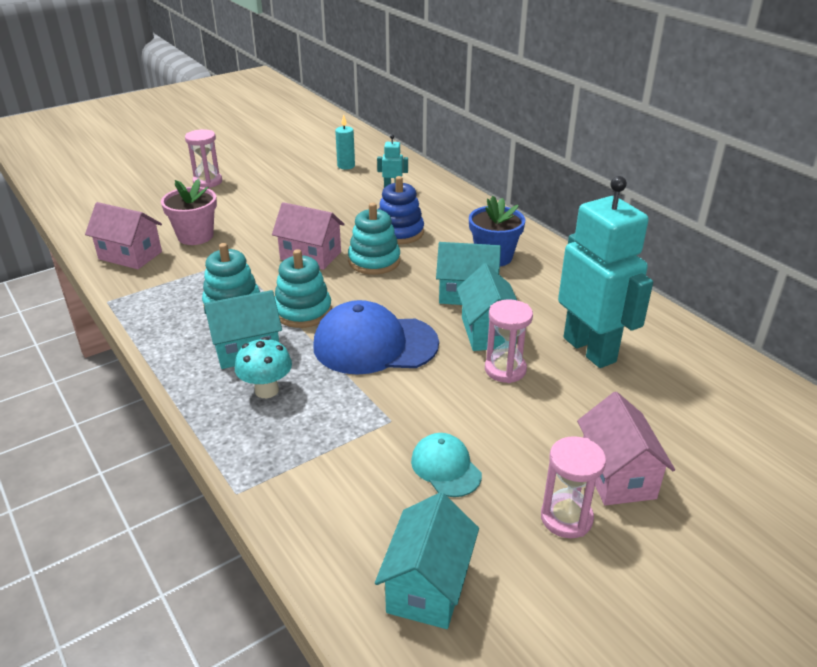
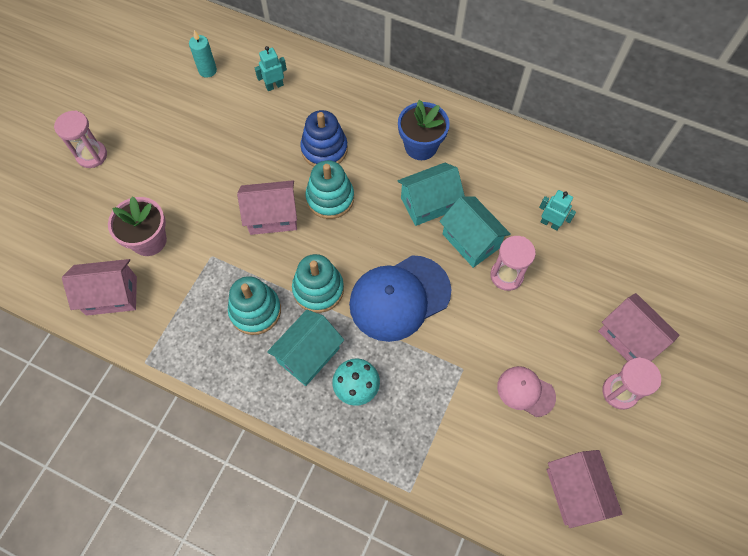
camera: 30 degrees left, 30 degrees up
turquoise house [375,492,479,629] -> pink house [547,450,622,528]
turquoise cap [411,433,482,497] -> pink cap [497,366,556,417]
turquoise robot [558,176,653,368] -> turquoise robot [539,190,576,230], size x0.41

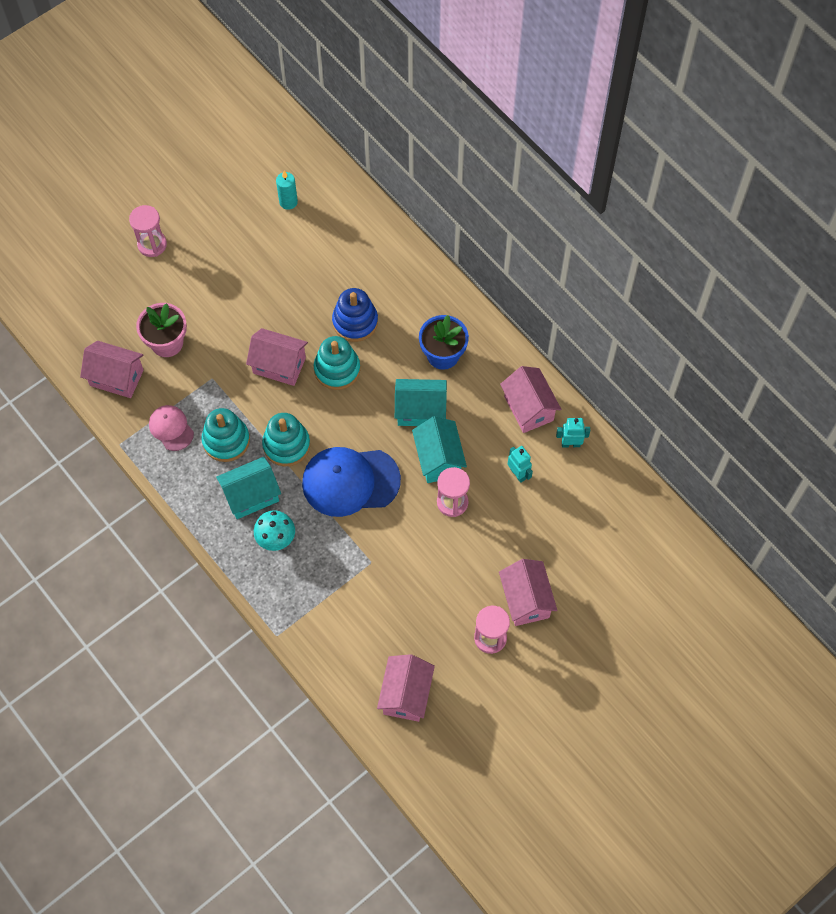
camera: 25 degrees right, 0 degrees up
turquoise robot [255,46,287,91] -> turquoise robot moved to [556,418,590,448]
pink cap [497,366,556,417] -> pink cap moved to [149,405,194,451]
none -> pink house [500,366,561,433]

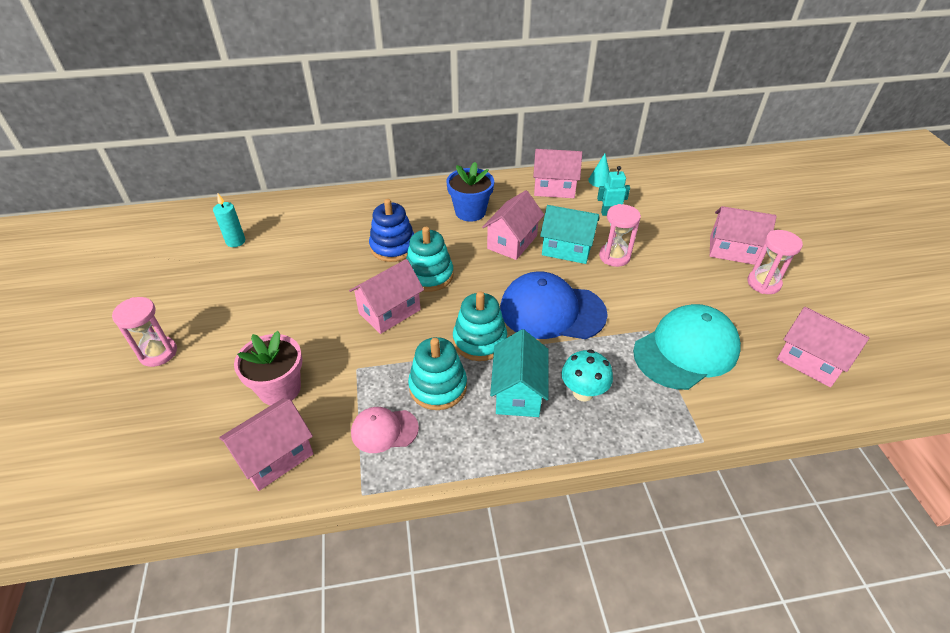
camera: 60 degrees left, 20 degrees down
blue cap [302,447,401,517] -> blue cap turned 75 degrees clockwise [500,271,608,339]
turquoise house [395,379,447,426] -> pink house [482,190,544,260]
turquoise robot [556,418,590,448] -> turquoise cone [588,154,610,187]
none -> turquoise cap [633,304,741,390]

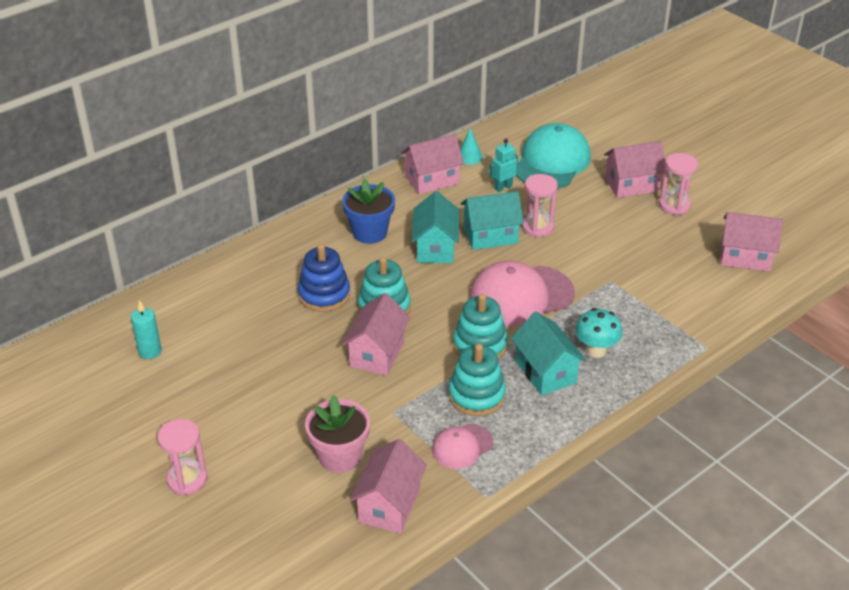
camera: 30 degrees left, 5 degrees down
pink house [482,190,544,260] -> turquoise house [412,191,459,263]
blue cap [500,271,608,339] -> pink cap [470,261,575,326]
turquoise cap [633,304,741,390] -> turquoise cap moved to [516,123,591,188]

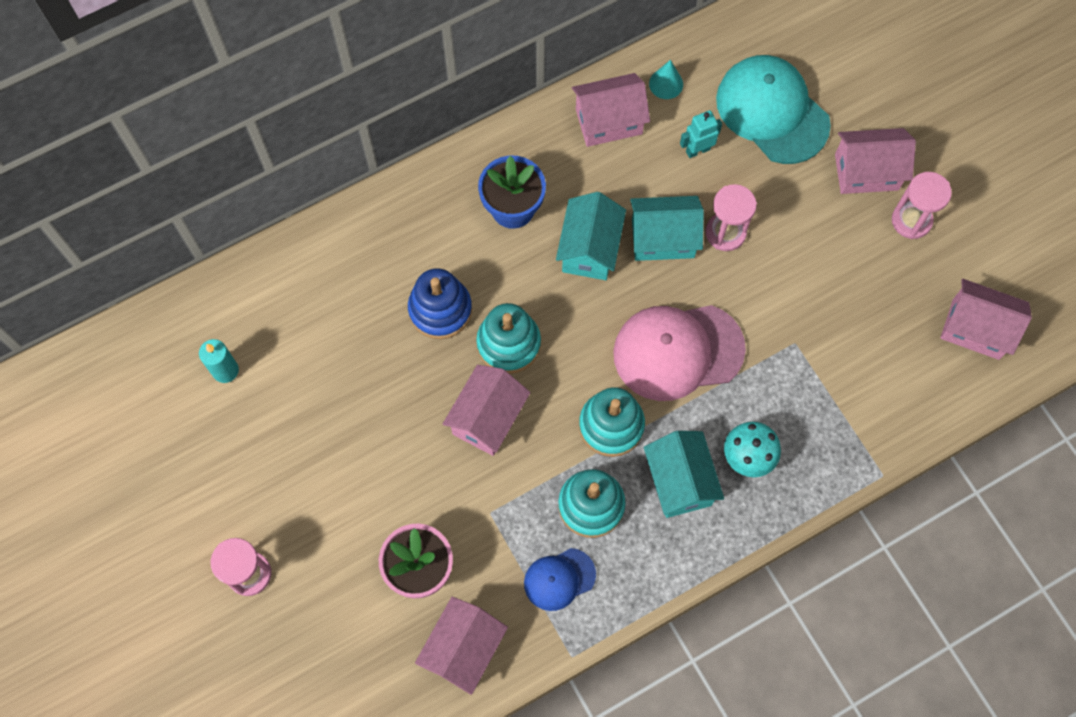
camera: 10 degrees right, 30 degrees up
pink cap [432,424,493,469] -> blue cap [524,548,596,611]
turquoise cap [516,123,591,188] -> turquoise cap turned 75 degrees counterclockwise [716,55,831,164]

